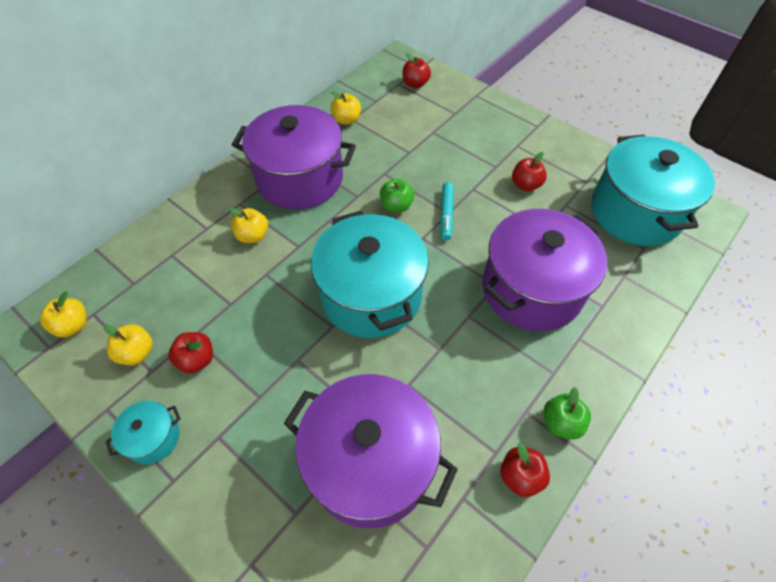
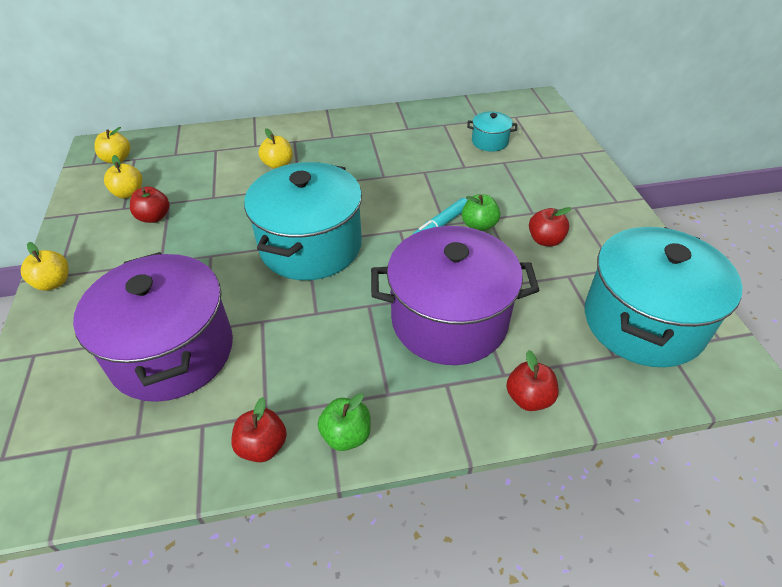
camera: 40 degrees right, 10 degrees down
turquoise pot [105,401,181,464] -> turquoise pot moved to [467,111,517,152]
purple pot [232,105,356,210] -> none
yellow apple [331,91,361,125] -> yellow apple moved to [21,242,68,291]
green apple [380,178,414,213] -> green apple moved to [462,194,500,231]
red apple [402,53,431,88] -> red apple moved to [506,350,559,411]

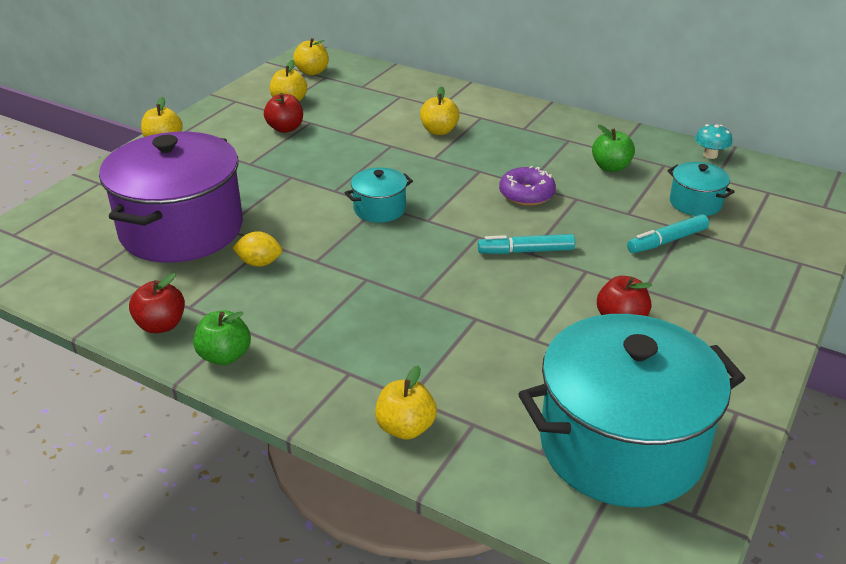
camera: 40 degrees right, 10 degrees down
turquoise pot [244,162,362,280] -> turquoise pot [345,167,413,223], size x0.44
purple pot [371,226,539,365] -> none
green apple [462,194,500,231] -> green apple moved to [592,125,635,172]
red apple [506,350,559,411] -> yellow apple [375,365,437,440]
none -> yellow lemon [232,231,282,267]
none -> purple donut [499,166,556,206]
none -> turquoise marker [627,214,709,253]
none -> turquoise mushroom [695,124,732,159]

